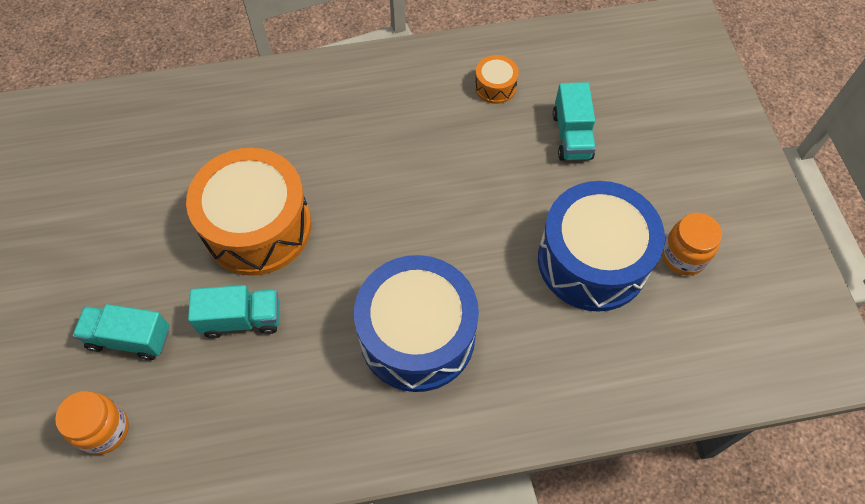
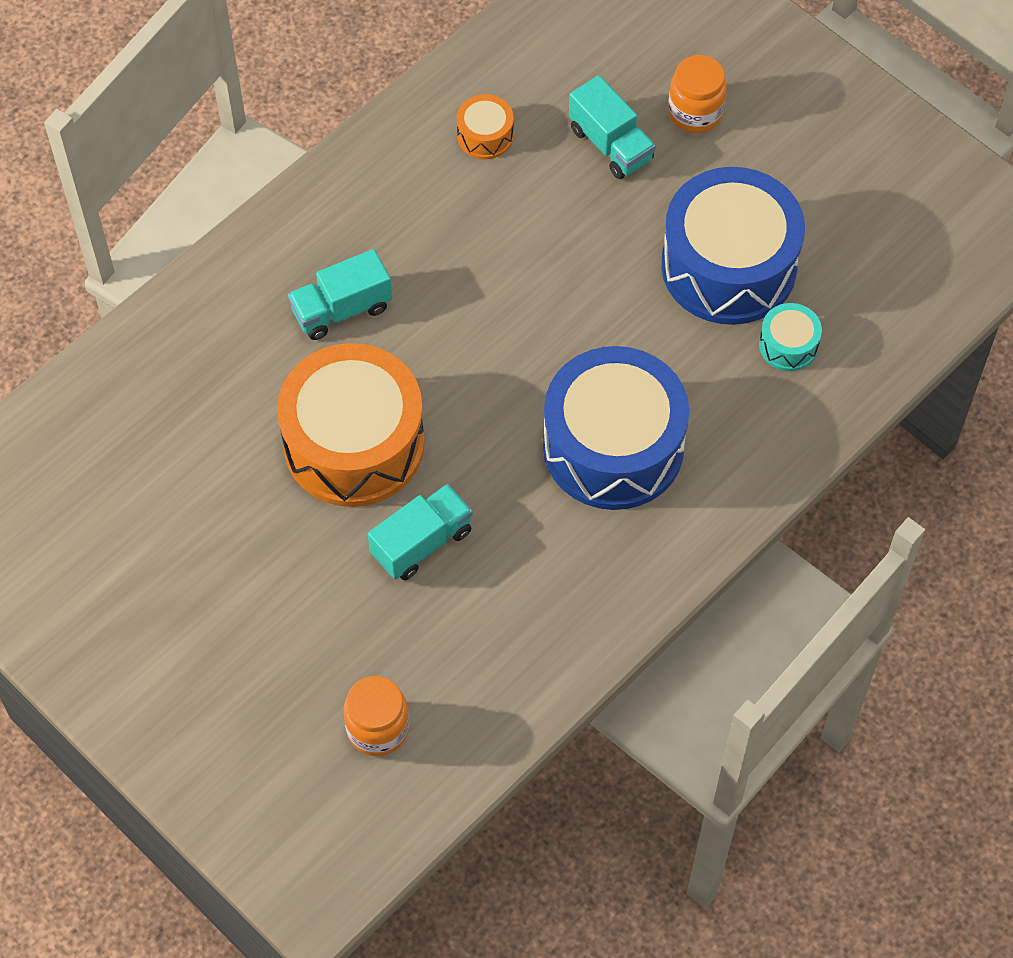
camera: 35 degrees left, 0 degrees up
turquoise truck [73,304,169,360] -> turquoise truck moved to [288,249,392,340]
orange jar [662,213,722,276] -> orange jar moved to [668,55,727,133]
none -> turquoise drum [759,303,822,371]

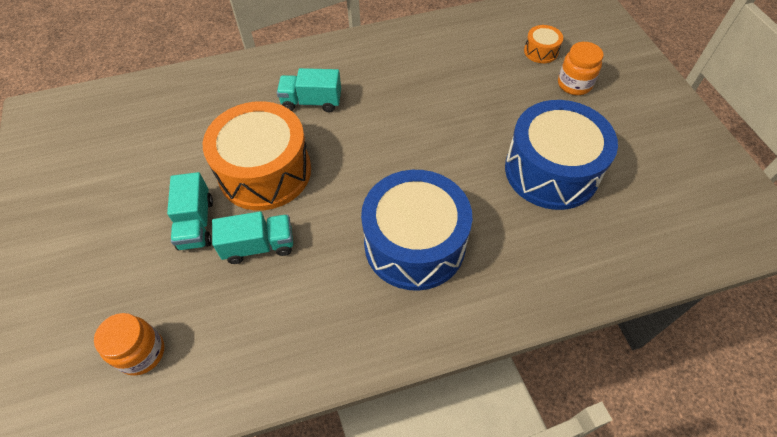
camera: 30 degrees right, 5 degrees down
orange drum [457,94,514,159] -> orange drum moved to [524,25,563,63]
turquoise truck [569,75,656,179] -> turquoise truck moved to [167,172,213,250]
turquoise drum [759,303,822,371] -> none

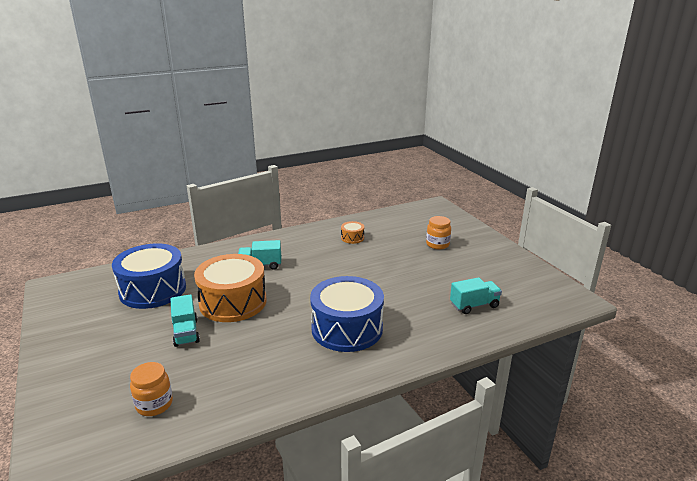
camera: 10 degrees left, 30 degrees down
turquoise truck [212,211,293,264] -> turquoise truck moved to [450,277,502,314]
blue drum [505,100,618,210] -> blue drum moved to [112,243,186,309]
orange drum [524,25,563,63] -> orange drum moved to [341,221,364,244]

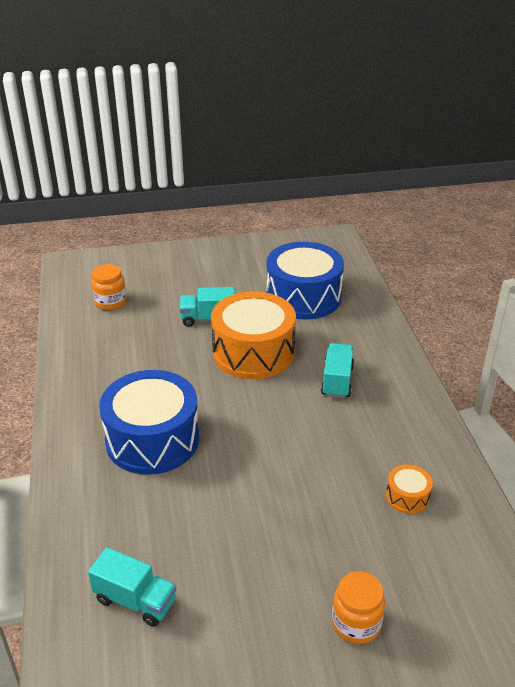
camera: 105 degrees right, 10 degrees up
turquoise truck [450,277,502,314] -> turquoise truck turned 60 degrees counterclockwise [88,547,176,627]

